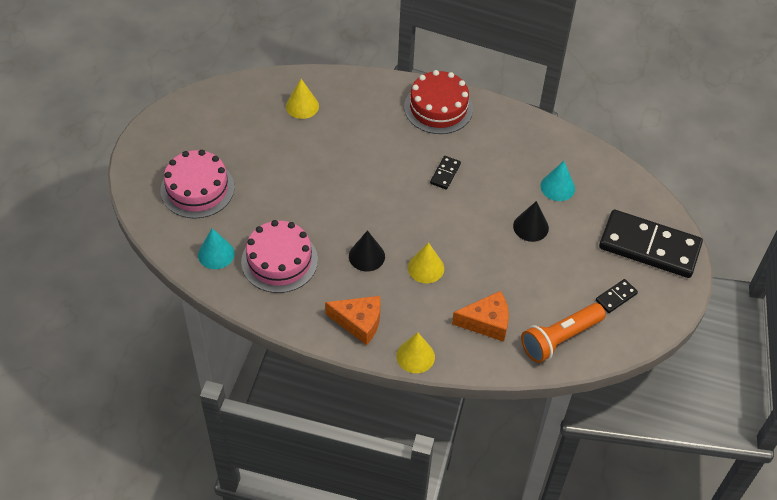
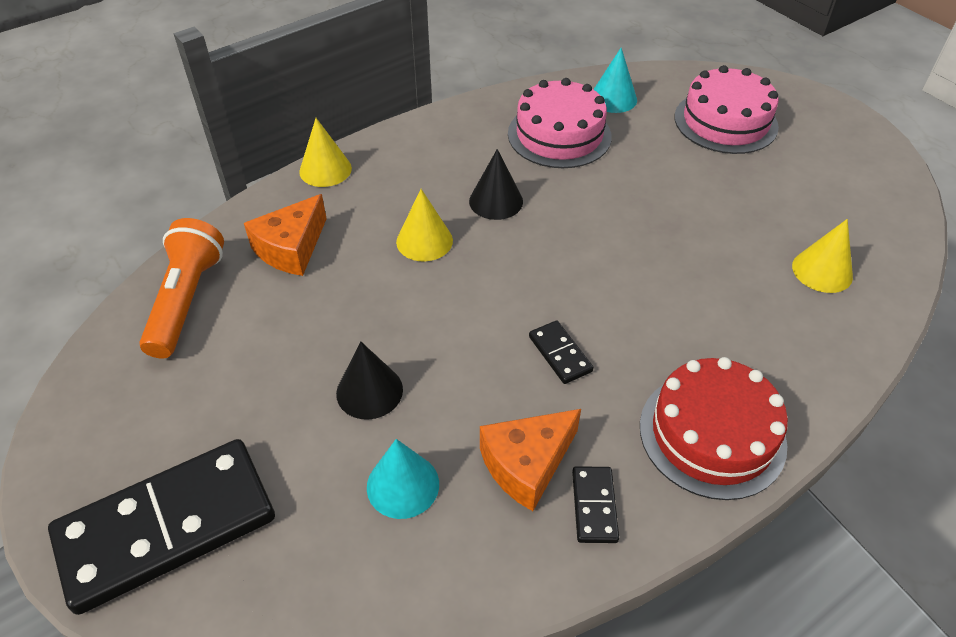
camera: 130 degrees right, 5 degrees down
orange cheese [325,296,381,345] -> orange cheese moved to [480,409,581,511]
black domino [596,279,638,313] -> black domino moved to [572,466,619,543]

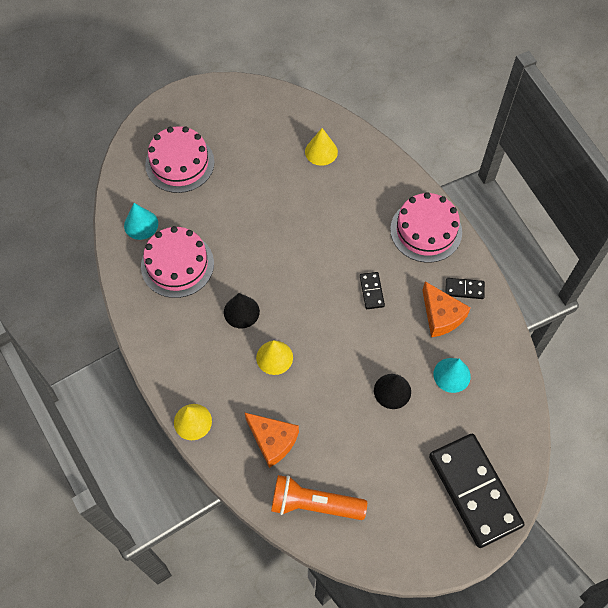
camera: 85 degrees left, 15 degrees up
black domino [529,321,594,384] -> black domino turned 75 degrees counterclockwise [360,272,385,309]
red cake [640,357,788,500] -> pink cake [390,192,462,263]

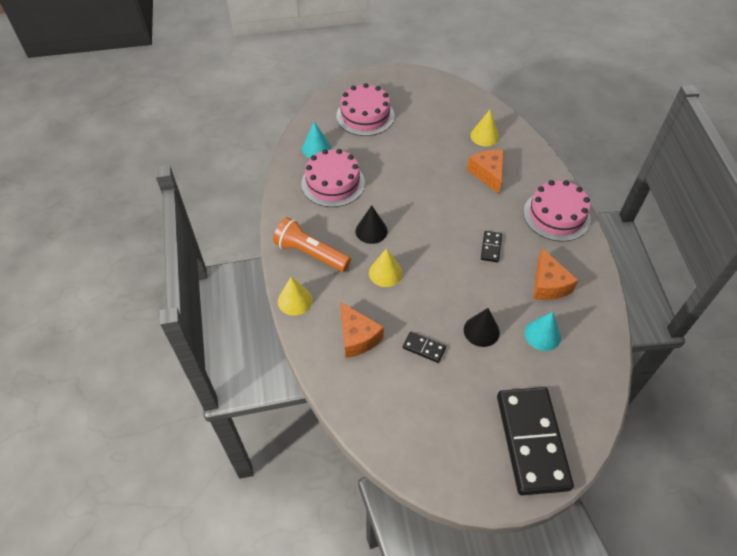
camera: 20 degrees right, 10 degrees down
orange flashlight [271,475,367,520] -> orange flashlight moved to [273,217,351,272]
black domino [445,278,485,299] -> black domino moved to [403,332,446,363]
none -> orange cheese [467,150,504,194]

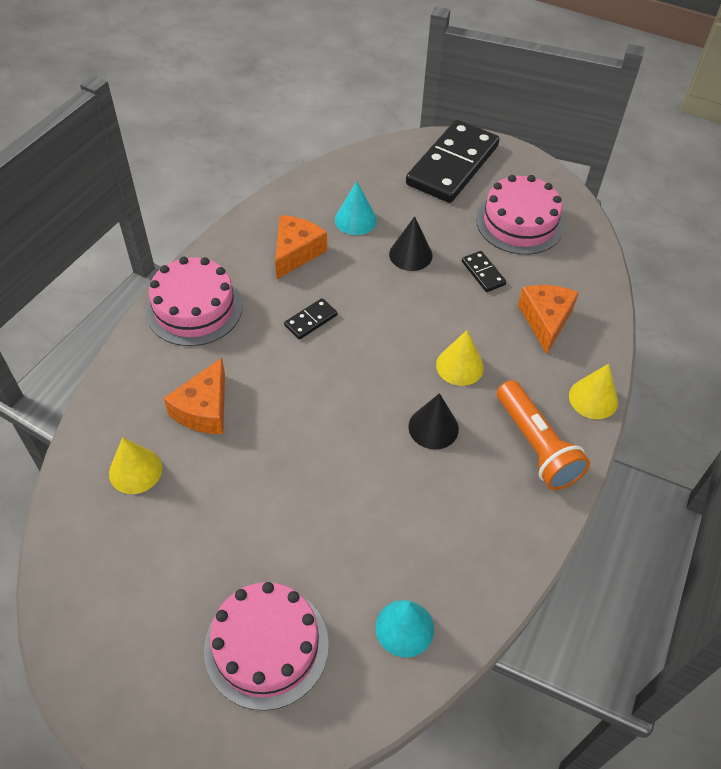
camera: 145 degrees left, 0 degrees up
pink cake [301,149,365,207] -> pink cake moved to [476,175,564,255]

